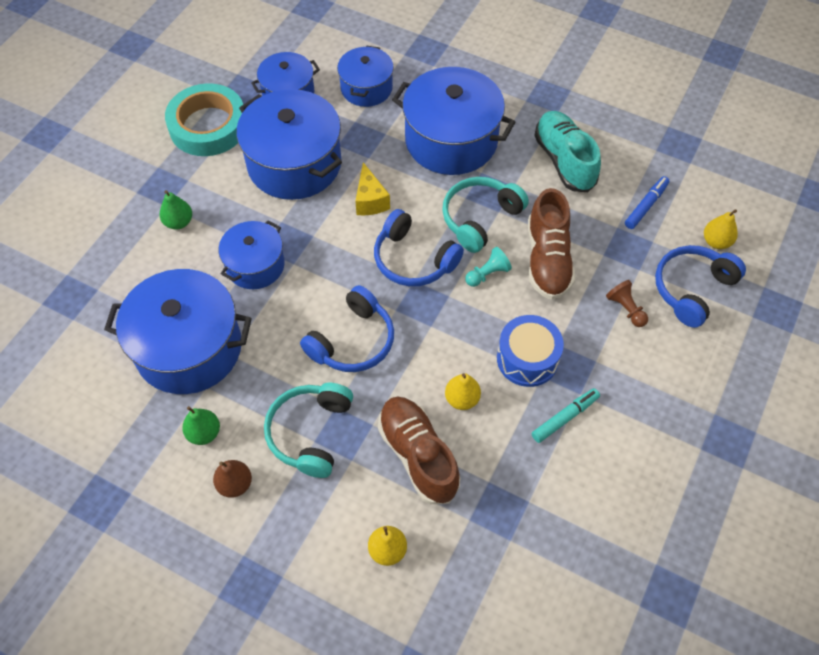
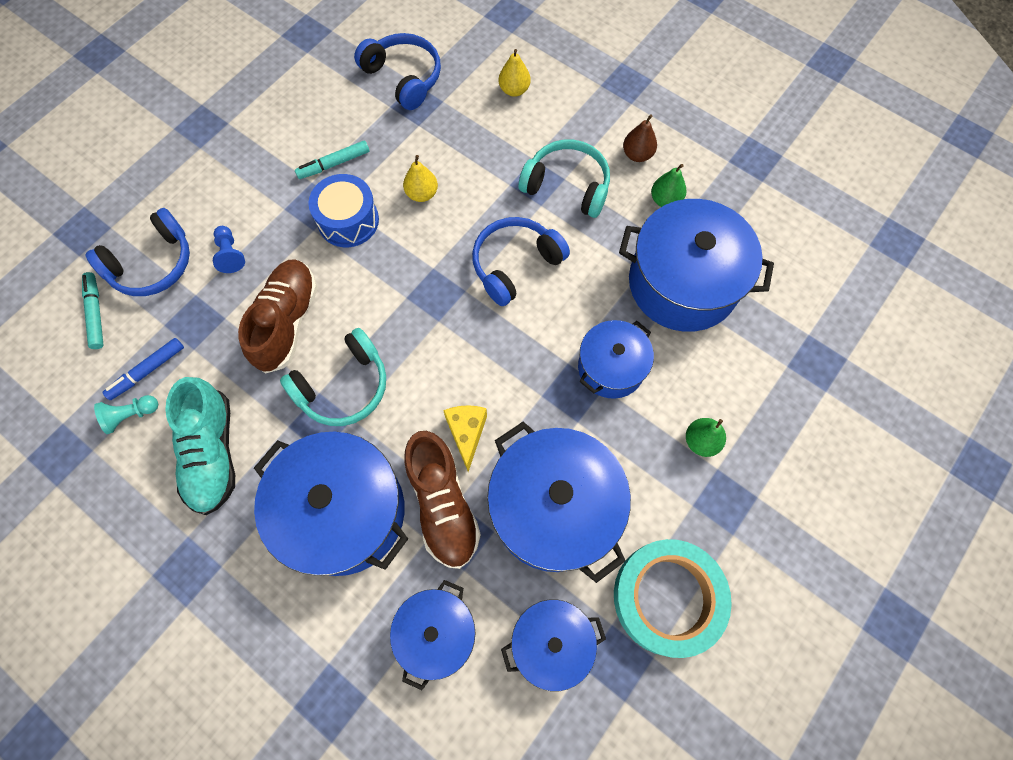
camera: 170 degrees left, 10 degrees up
turquoise headphones [264,383,353,478] -> turquoise headphones turned 90 degrees counterclockwise [519,140,610,218]
blue headphones [374,209,464,286] -> blue headphones moved to [354,33,441,110]
brown shoe [378,396,460,504] -> brown shoe moved to [404,431,481,569]
turquoise pawn [465,247,512,287] -> turquoise pawn moved to [94,395,158,434]
brown pawn [606,280,648,327] -> blue pawn [213,226,245,273]
yellow pear [704,209,738,249] -> turquoise marker [82,272,104,349]

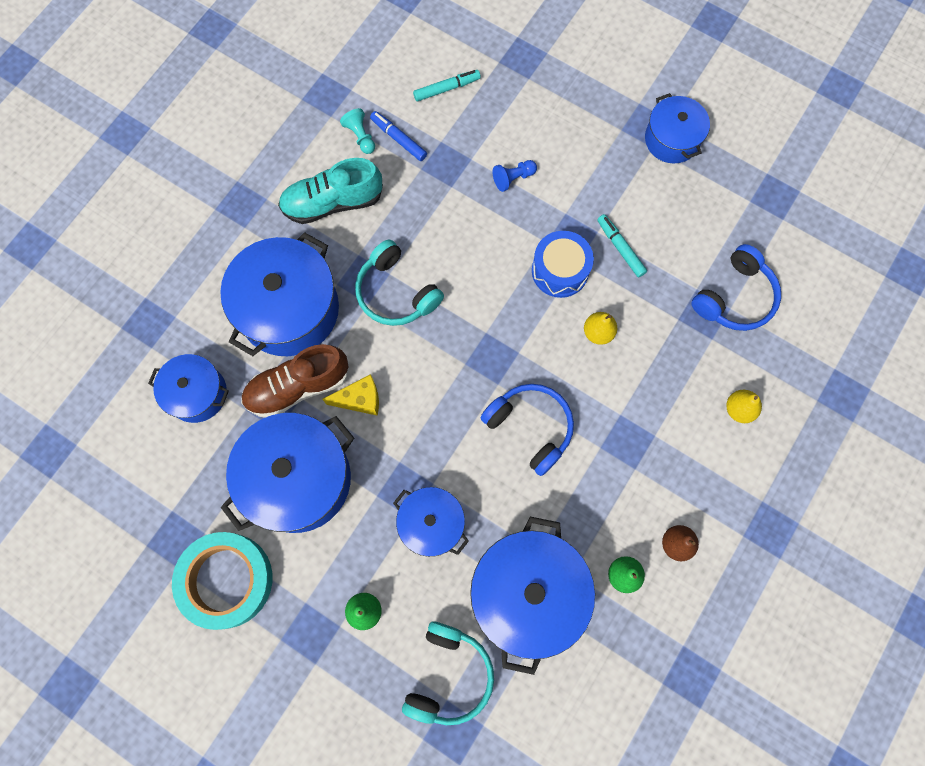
camera: 85 degrees right, 5 degrees up
blue headphones [85,208,190,296] -> none
brown shoe [238,259,318,374] -> none
blue pot [501,599,606,691] -> blue pot moved to [645,93,710,163]
turquoise headphones [519,140,610,218] -> turquoise headphones moved to [402,621,494,725]

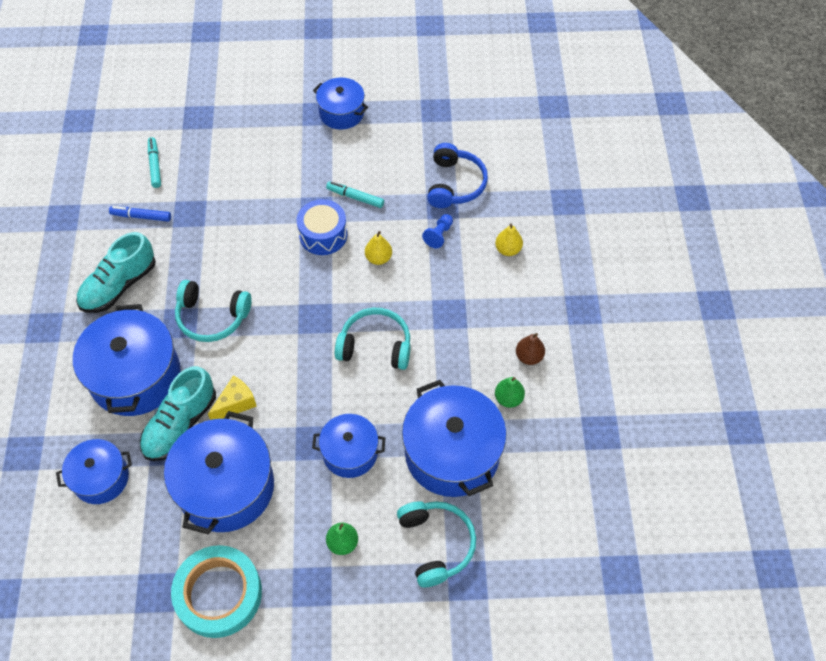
camera: 35 degrees left, 15 degrees down
brown shoe [241,344,348,418] -> turquoise shoe [140,366,216,461]
turquoise pawn [340,108,375,154] -> none
turquoise marker [413,70,481,101] -> turquoise marker turned 45 degrees counterclockwise [148,137,161,188]
blue headphones [480,384,574,476] -> turquoise headphones [335,308,411,370]
blue pawn [492,160,537,192] -> blue pawn moved to [422,214,453,249]

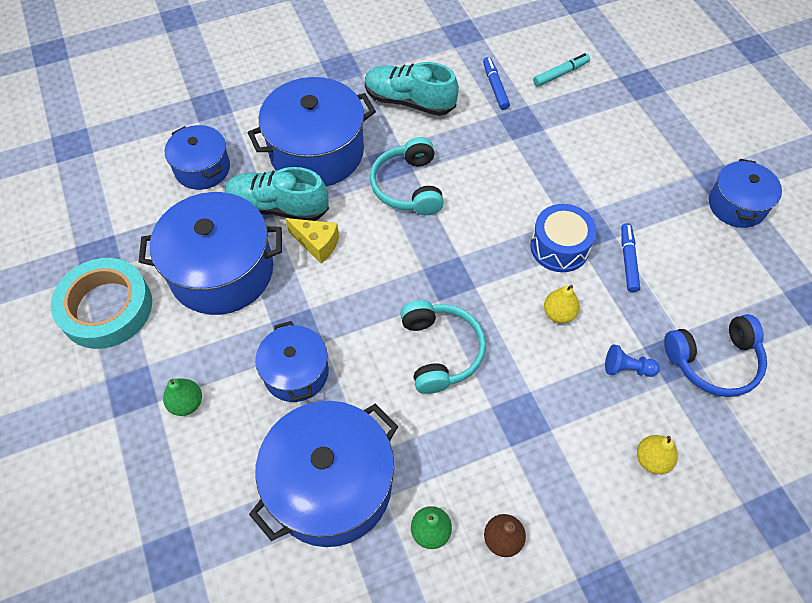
camera: 70 degrees right, 0 degrees up
turquoise marker [326,181,384,208] -> blue marker [621,223,640,292]
turquoise headphones [397,501,476,587] -> none

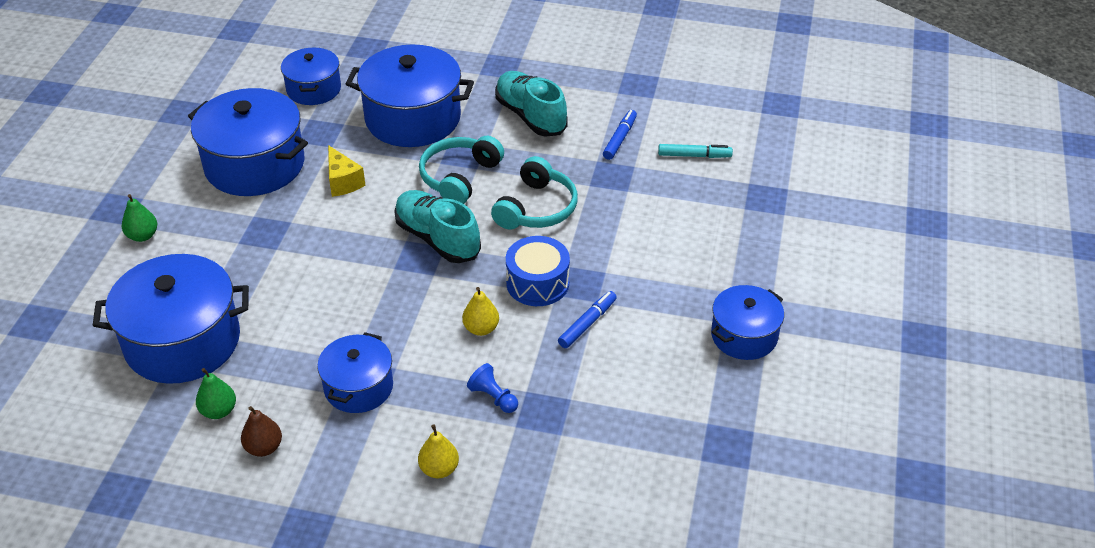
camera: 35 degrees right, 15 degrees down
turquoise tape [51,258,152,349] -> none
turquoise shoe [225,167,329,221] -> turquoise shoe moved to [394,190,481,263]
blue pot [255,321,329,402] -> blue pot moved to [317,332,393,413]
turquoise headphones [400,300,486,394] -> turquoise headphones moved to [491,156,578,230]
blue headphones [664,314,767,397] -> none

